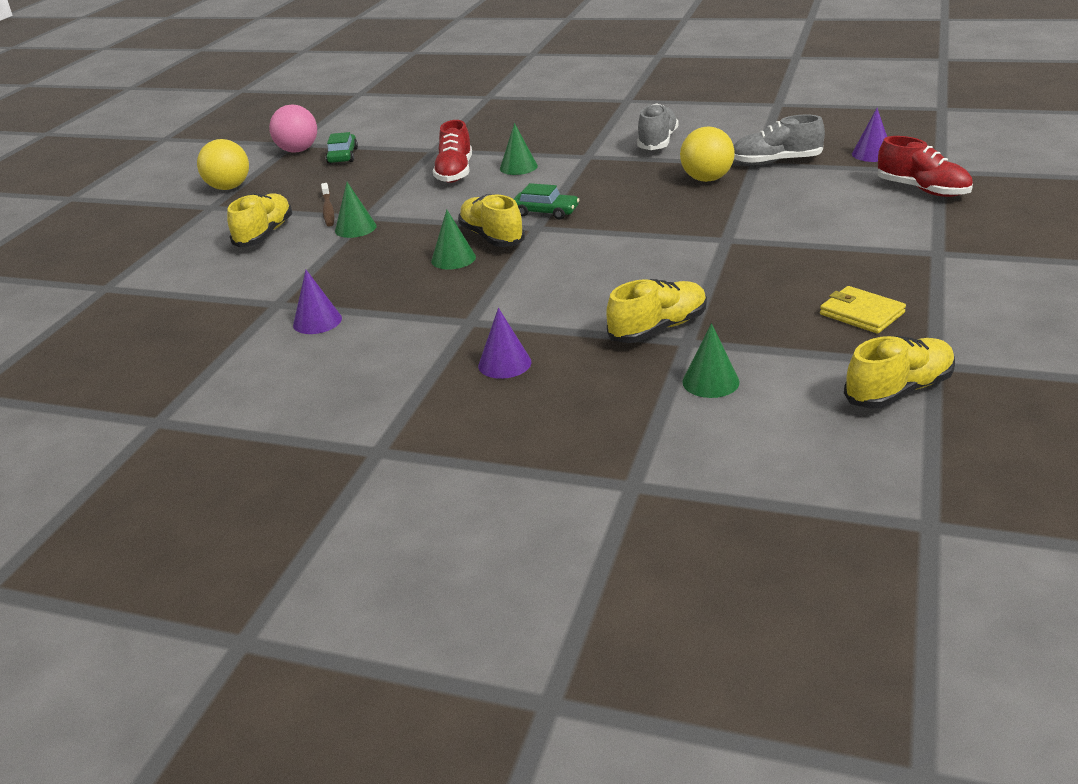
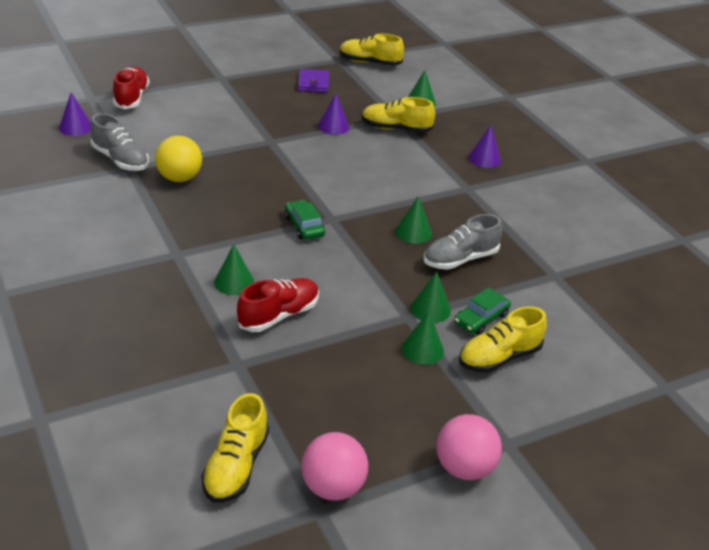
camera: 140 degrees left, 5 degrees up
yellow ball [197,139,249,190] -> pink ball [436,414,502,480]
purple cone [293,270,342,334] -> purple cone moved to [318,93,350,135]
brown toothbrush [321,183,334,227] -> green cone [402,311,444,365]
green car [326,132,358,164] -> green car moved to [454,287,511,335]
yellow shoe [458,194,525,247] -> yellow shoe moved to [201,393,269,503]
grey shoe [637,103,678,150] -> grey shoe moved to [423,214,502,270]
yellow wallet [820,286,906,334] -> purple wallet [298,69,329,93]

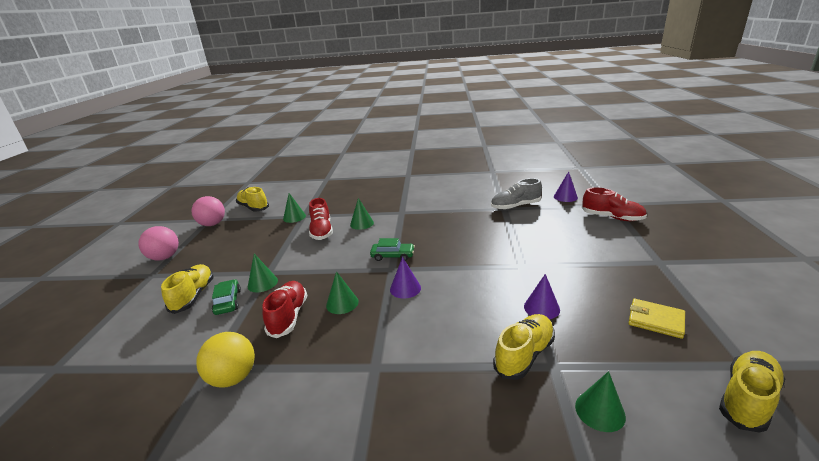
camera: 125 degrees right, 10 degrees down
yellow ball [155,136,202,182] -> yellow ball moved to [196,332,255,388]
purple wallet [298,69,329,93] -> yellow wallet [629,299,685,339]
green cone [402,311,444,365] -> green cone moved to [283,193,306,223]
grey shoe [423,214,502,270] -> red shoe [262,281,308,338]
purple cone [469,125,501,168] -> purple cone moved to [390,257,421,298]

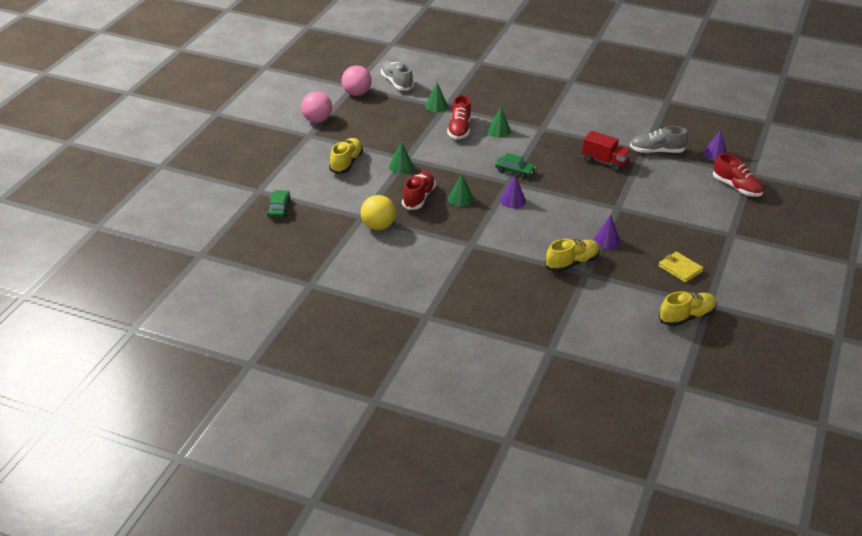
camera: 15 degrees right, 10 degrees up
green car [212,279,241,315] -> green car moved to [267,190,291,218]
yellow shoe [236,187,269,211] -> grey shoe [381,61,414,90]
green cone [575,371,626,432] -> none
none -> red truck [582,131,632,172]

